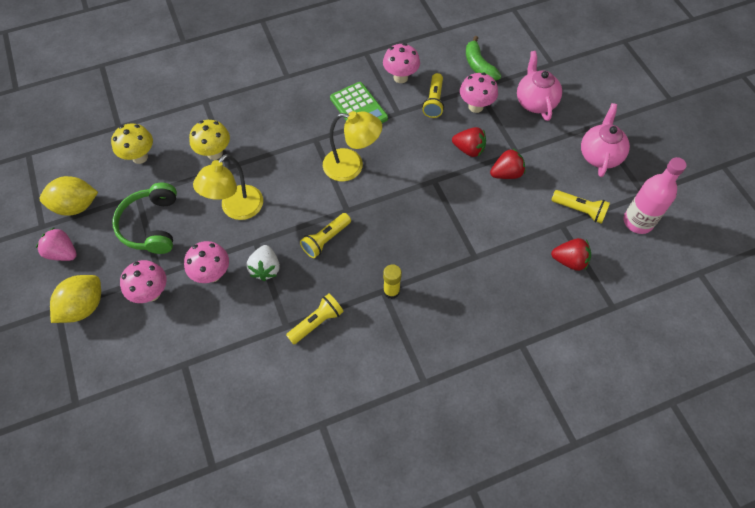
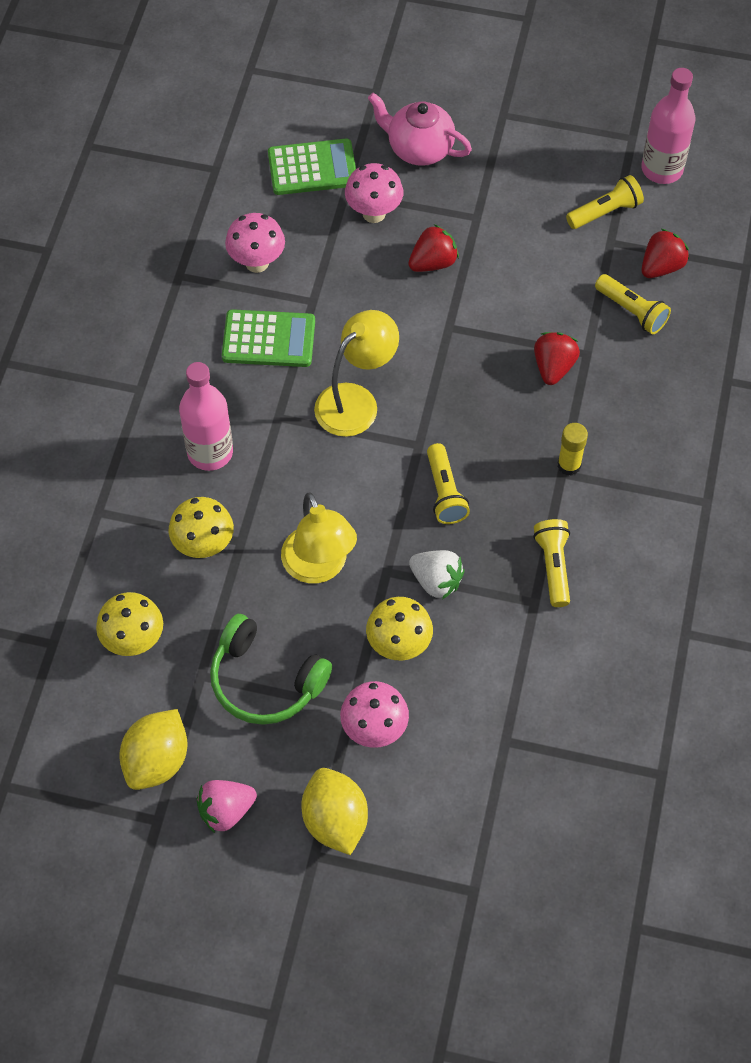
camera: 55 degrees left, 0 degrees up
pink mushroom [184,241,229,283] -> yellow mushroom [366,597,433,660]
yellow flashlight [422,73,444,118] -> yellow flashlight moved to [595,274,671,334]
green banana [466,36,501,81] -> green calculator [268,138,356,195]
red strawberry [490,149,525,179] -> red strawberry moved to [534,332,580,385]
pink teapot [581,103,630,177] -> none
none -> pink bottle [179,362,233,471]

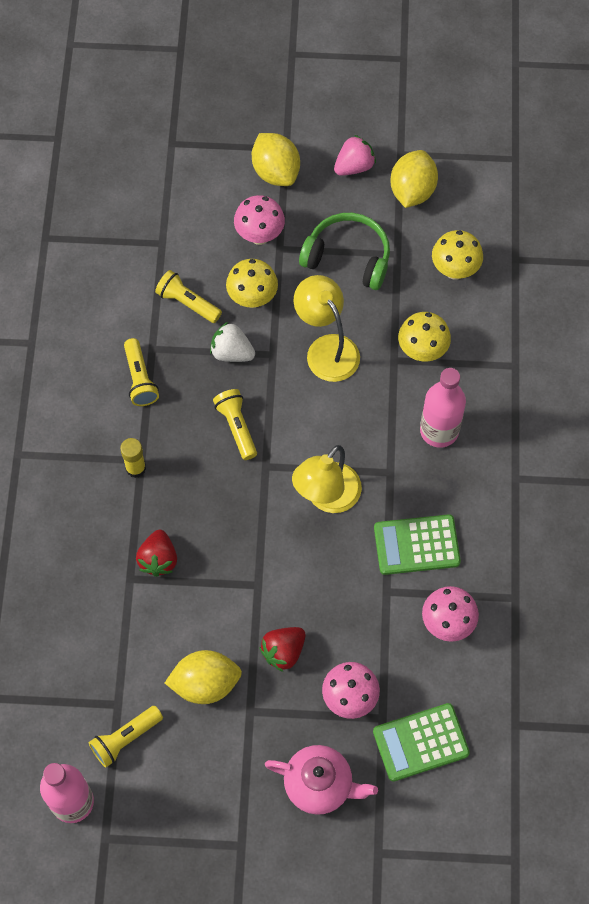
camera: 170 degrees right, 5 degrees up
yellow flashlight [595,274,671,334] -> yellow flashlight moved to [155,270,222,323]
red strawberry [642,229,689,278] -> none
none -> yellow lemon [165,650,242,704]

